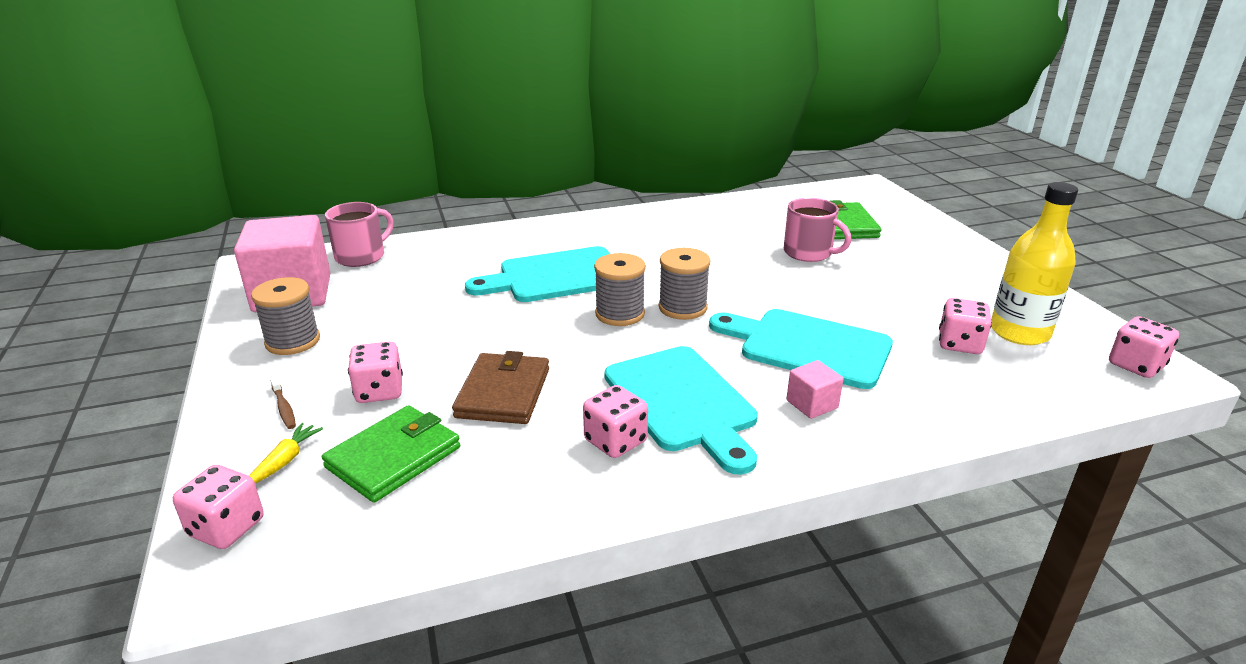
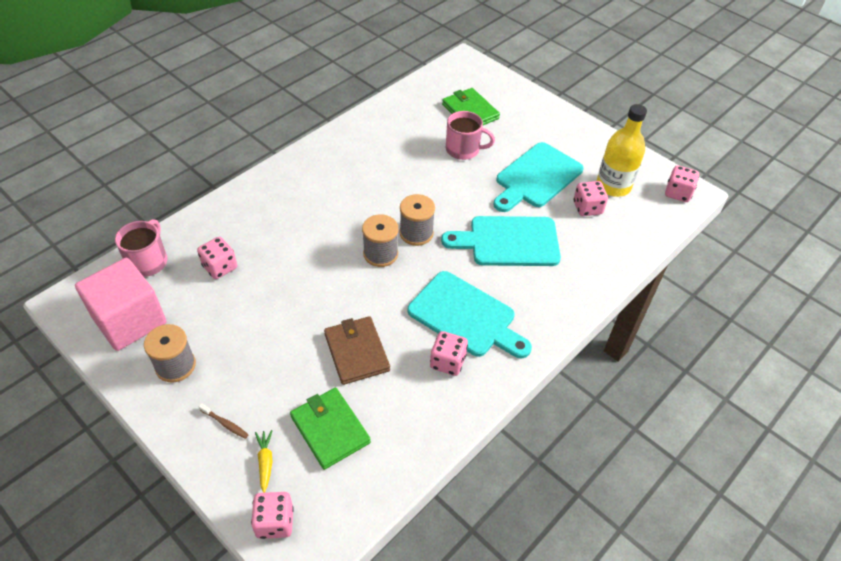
camera: 30 degrees left, 20 degrees up
green wallet [322,405,460,503] -> green wallet turned 45 degrees counterclockwise [290,388,371,470]
pink dice [348,341,403,403] -> pink dice moved to [197,237,237,279]
turquoise cutting board [465,246,610,302] -> turquoise cutting board moved to [493,142,584,212]
pink cube [786,360,843,419] -> none

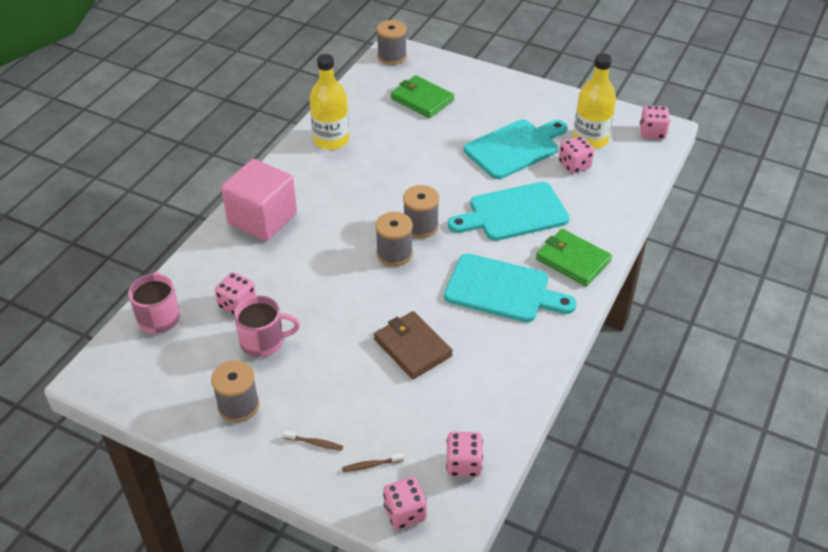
camera: 15 degrees left, 5 degrees down
pink cube [75,258,166,351] -> pink cube moved to [221,159,297,241]
yellow carrot [255,430,273,493] -> brown toothbrush [342,453,404,472]
green wallet [290,388,371,470] -> green wallet moved to [536,229,612,286]
pink dice [430,331,468,376] -> pink dice moved to [446,431,483,477]
pink mug [446,111,495,160] -> pink mug moved to [234,296,300,357]
turquoise cutting board [493,142,584,212] -> turquoise cutting board turned 150 degrees counterclockwise [464,120,567,179]
none -> yellow bottle [310,54,349,150]
none -> grey spool [377,20,407,65]

